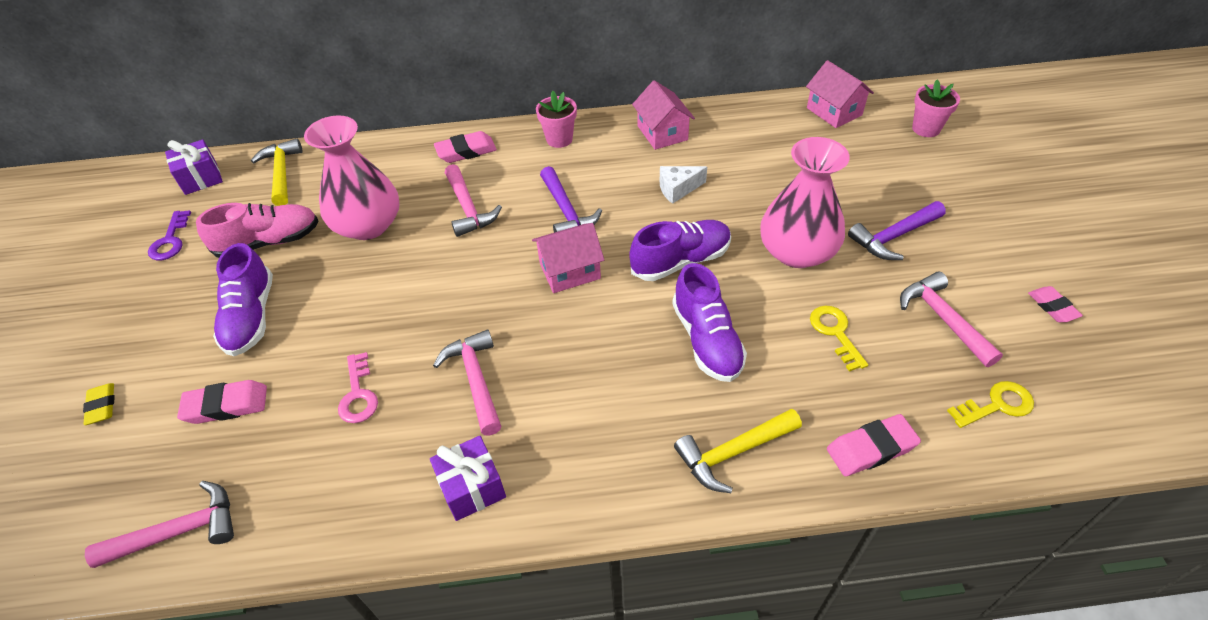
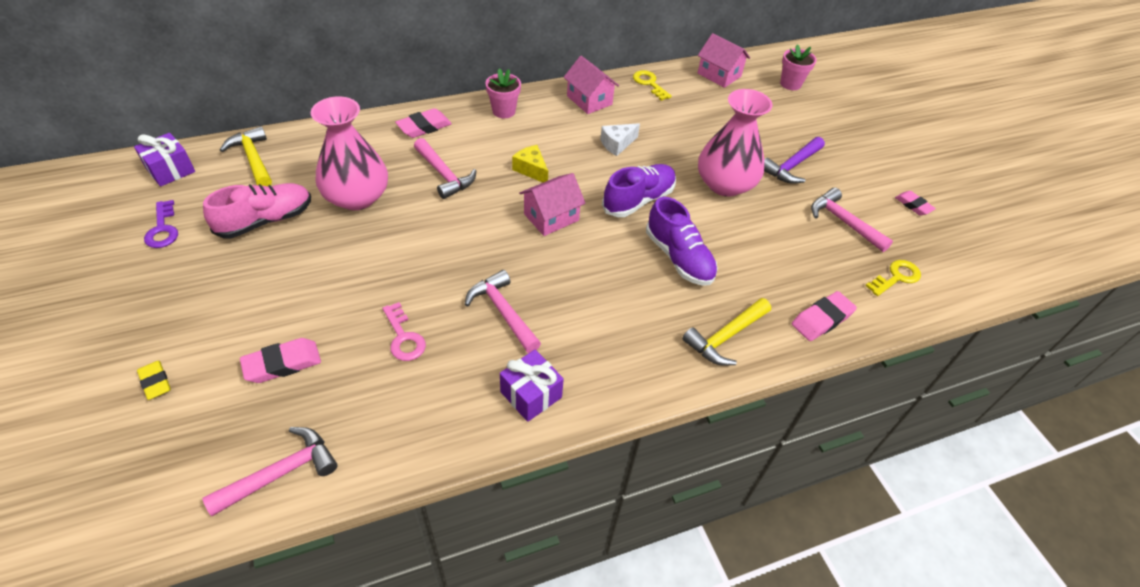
camera: 20 degrees left, 0 degrees up
purple shoe [213,243,273,356] -> none
purple hammer [540,166,602,233] -> yellow cheese [512,145,548,183]
yellow key [810,306,868,372] -> yellow key moved to [633,70,672,101]

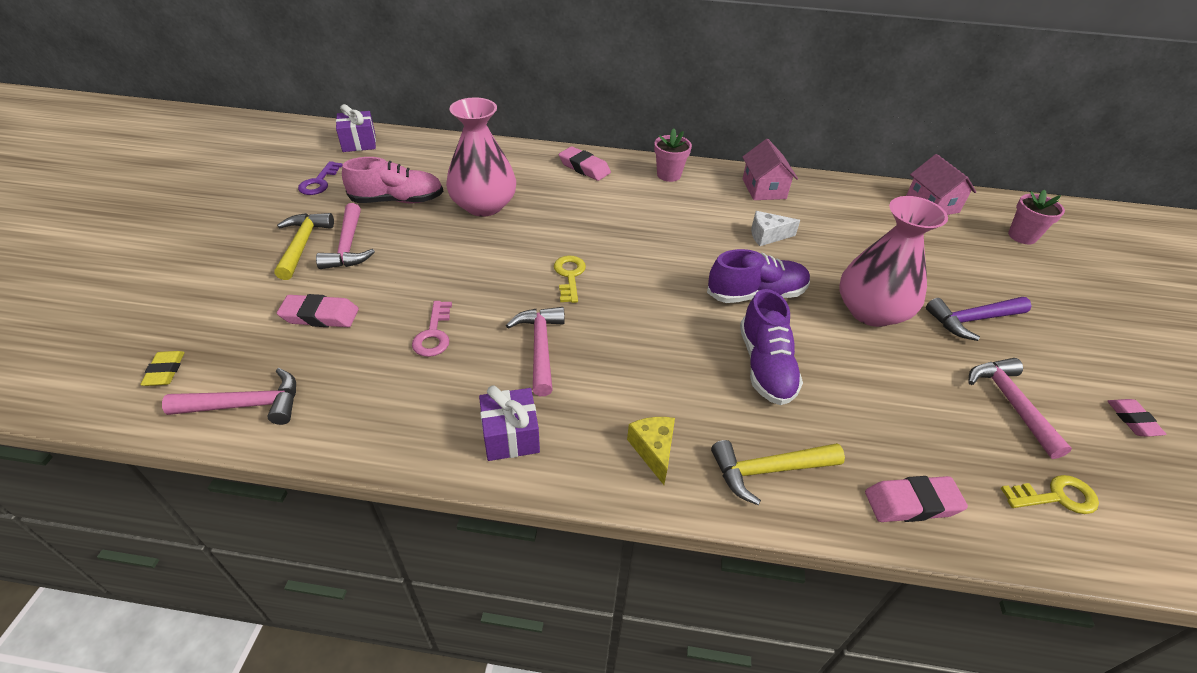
camera: 30 degrees right, 5 degrees down
yellow eraser [137,361,171,400] -> yellow eraser moved to [140,351,185,386]
yellow hammer [220,126,272,186] -> yellow hammer moved to [274,213,334,280]
pink eraser [395,108,452,138] -> pink eraser turned 45 degrees clockwise [559,146,611,181]
pink hammer [414,138,476,199] -> pink hammer moved to [316,203,375,269]
yellow cheese [512,145,548,183] -> yellow cheese moved to [627,417,675,485]
pink house [519,173,586,236] -> none
yellow key [633,70,672,101] -> yellow key moved to [554,255,586,303]

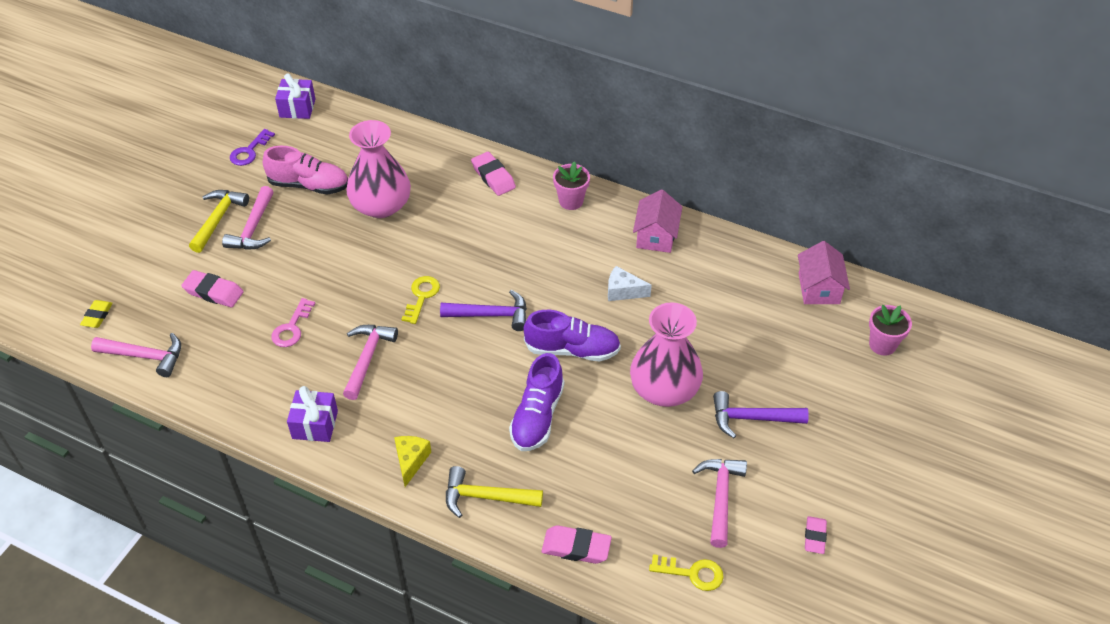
camera: 20 degrees right, 5 degrees up
none -> purple hammer [440,290,527,331]

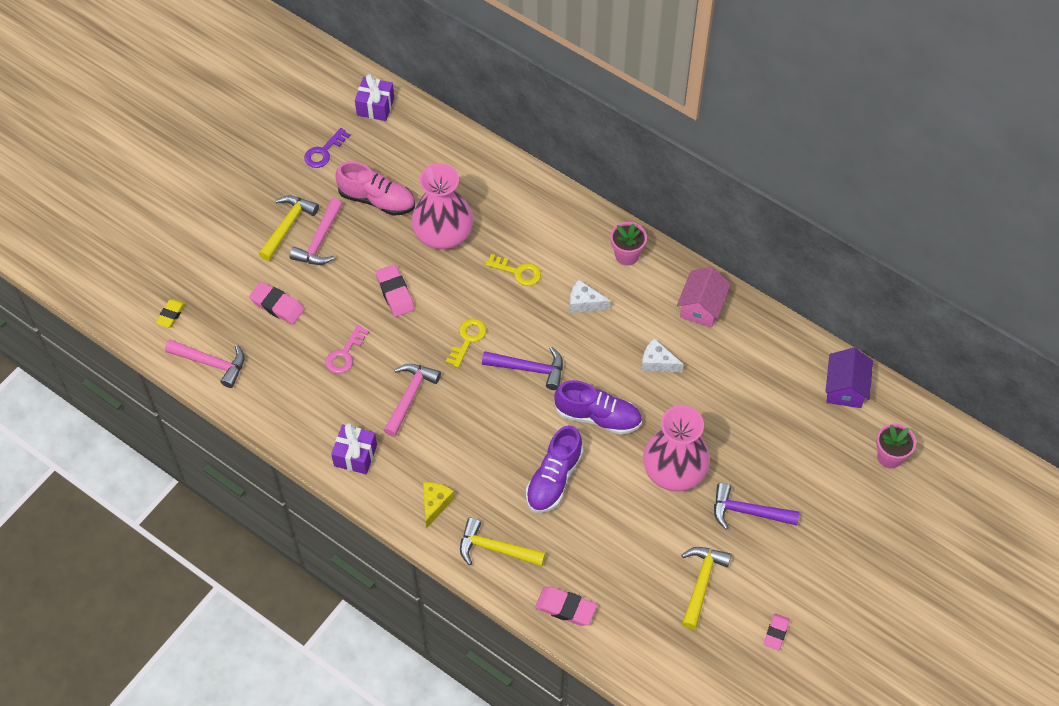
camera: 10 degrees right, 10 degrees up
pink eraser [471,152,516,196] -> pink eraser moved to [376,265,415,317]
yellow key [649,554,724,591] -> yellow key moved to [486,254,541,286]
pink hammer [692,459,747,548] -> yellow hammer [681,547,732,629]
pink house [798,241,850,304] -> purple house [825,348,873,408]
none -> white cheese [570,280,610,313]

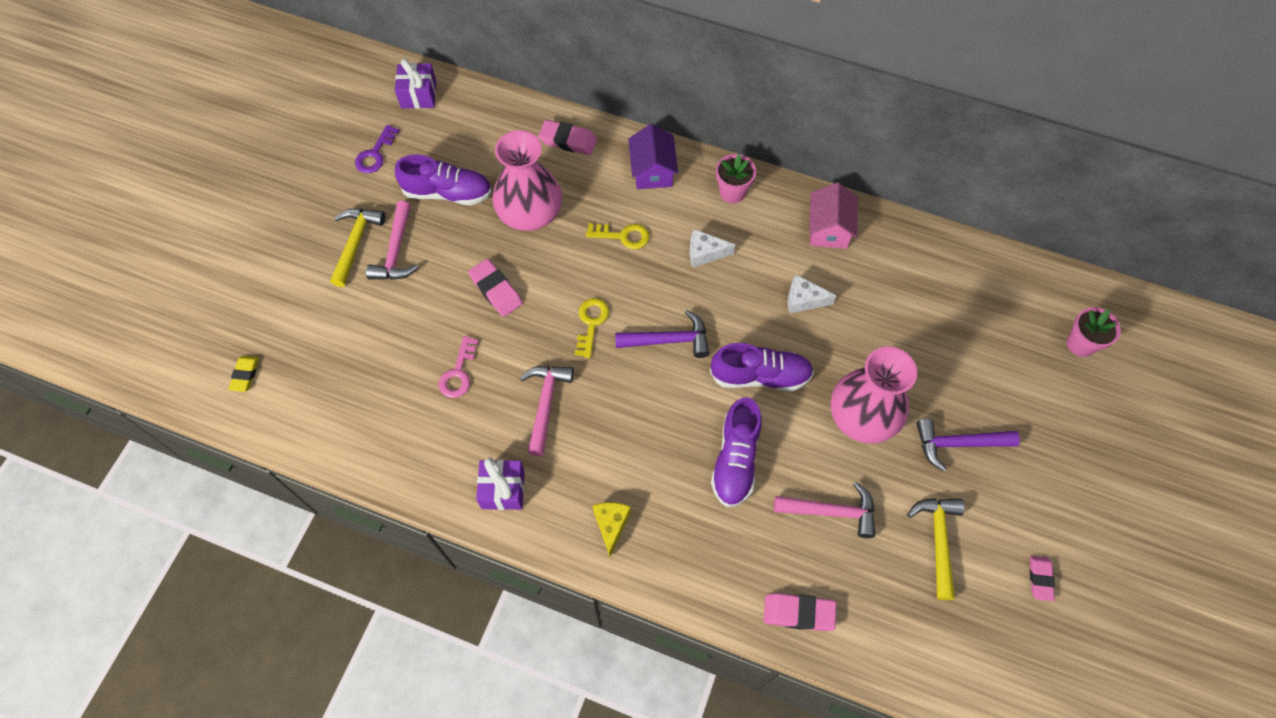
camera: 15 degrees left, 5 degrees up
pink hammer [165,339,245,388] -> pink hammer moved to [774,482,875,538]
pink eraser [249,282,305,324] -> pink eraser moved to [538,120,597,155]
pink shoe [335,161,415,216] -> purple shoe [395,154,492,205]
yellow hammer [460,518,546,566] -> none
purple house [825,348,873,408] -> purple house moved to [628,124,678,189]

